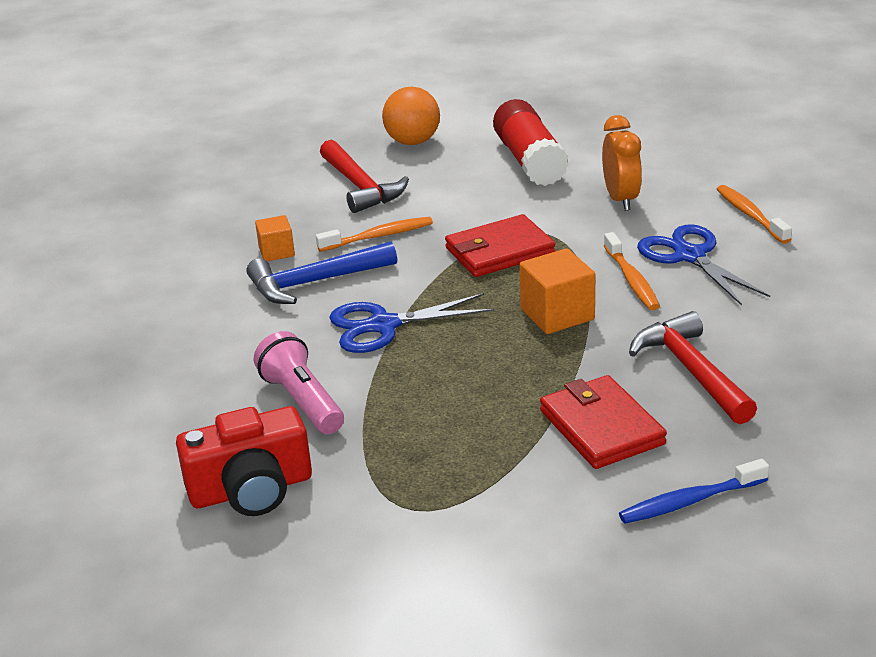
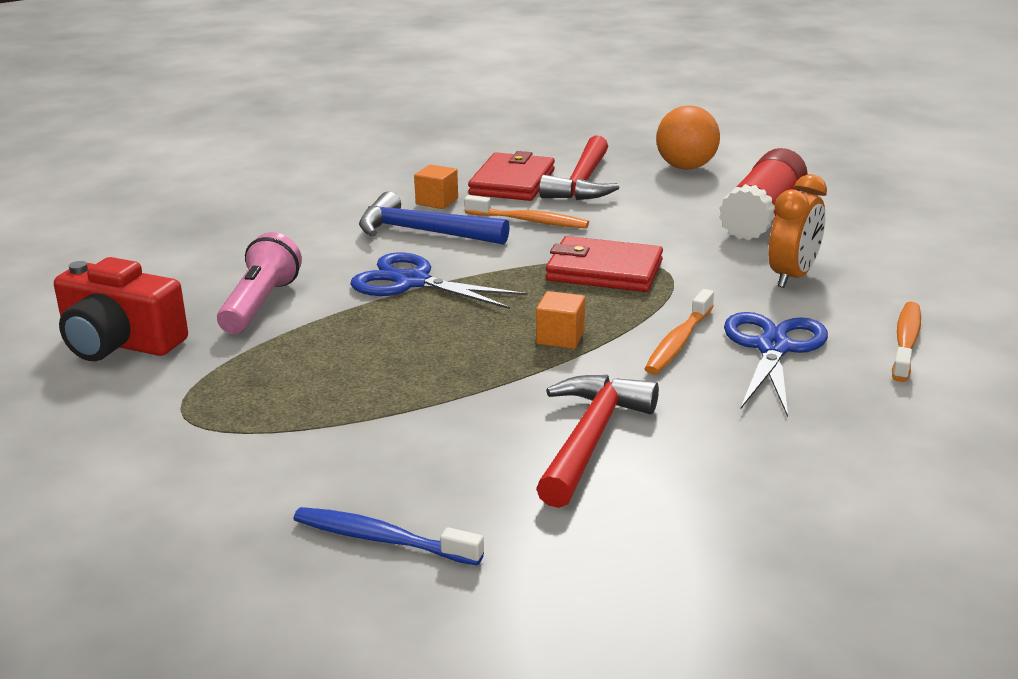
camera: 40 degrees right, 5 degrees down
orange cube [519,248,595,334] -> orange cube [536,291,585,349], size x0.62
red wallet [540,375,667,469] -> red wallet moved to [468,151,555,201]

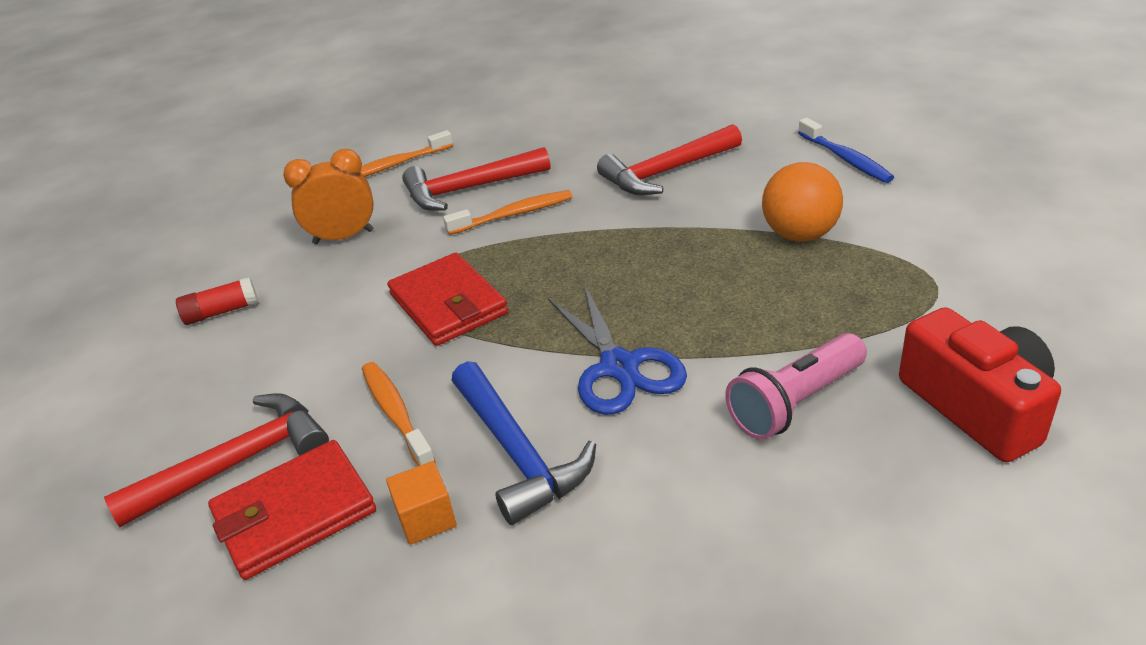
camera: 135 degrees left, 10 degrees up
orange cube [536,291,585,349] -> none
orange ball [656,105,720,170] -> orange ball moved to [762,162,843,242]
red glue stick [719,148,808,240] -> red glue stick [176,277,258,325], size x0.49
blue scissors [724,312,828,417] -> red hammer [402,147,550,211]

